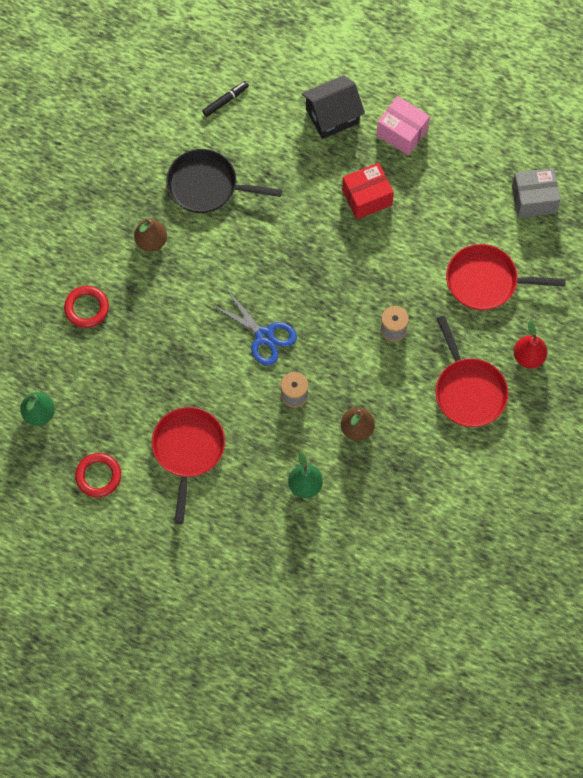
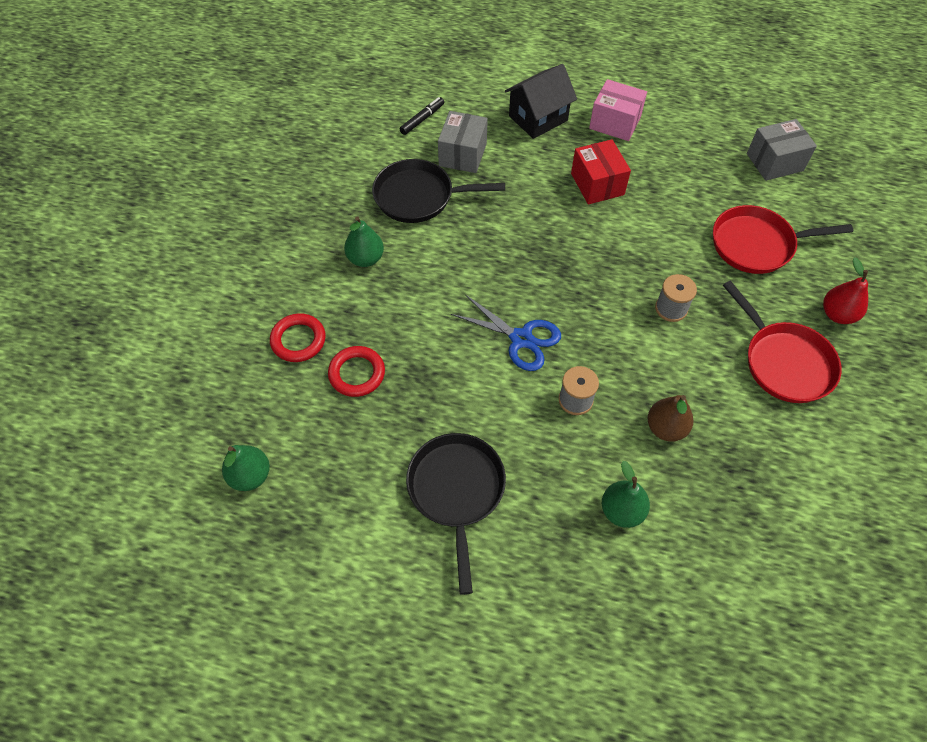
camera: 10 degrees left, 10 degrees down
red ring [75,453,121,497] -> red ring moved to [328,346,385,397]
brown pear [134,219,167,252] -> green pear [344,216,384,267]
red pan [152,407,225,524] -> black pan [406,433,506,595]
red box [342,163,394,219] -> red box turned 75 degrees counterclockwise [571,139,631,204]
none -> grey box [438,111,488,173]

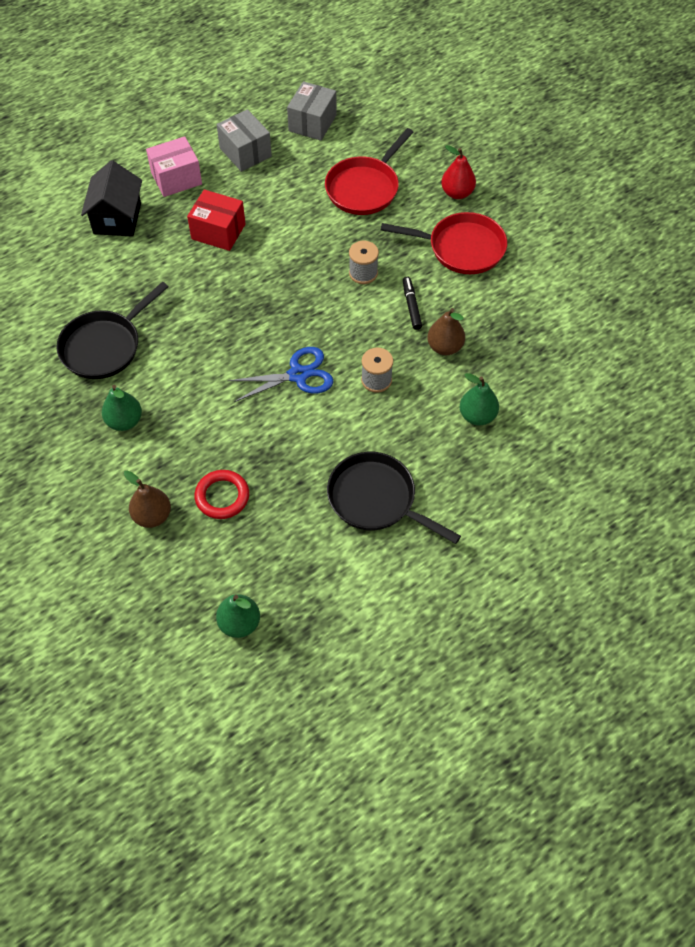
camera: 50 degrees left, 0 degrees up
red ring [270,313,326,362] -> brown pear [124,470,171,528]
black marker [400,97,444,135] -> black marker moved to [403,277,422,330]
grey box [438,111,488,173] -> grey box moved to [217,109,272,172]

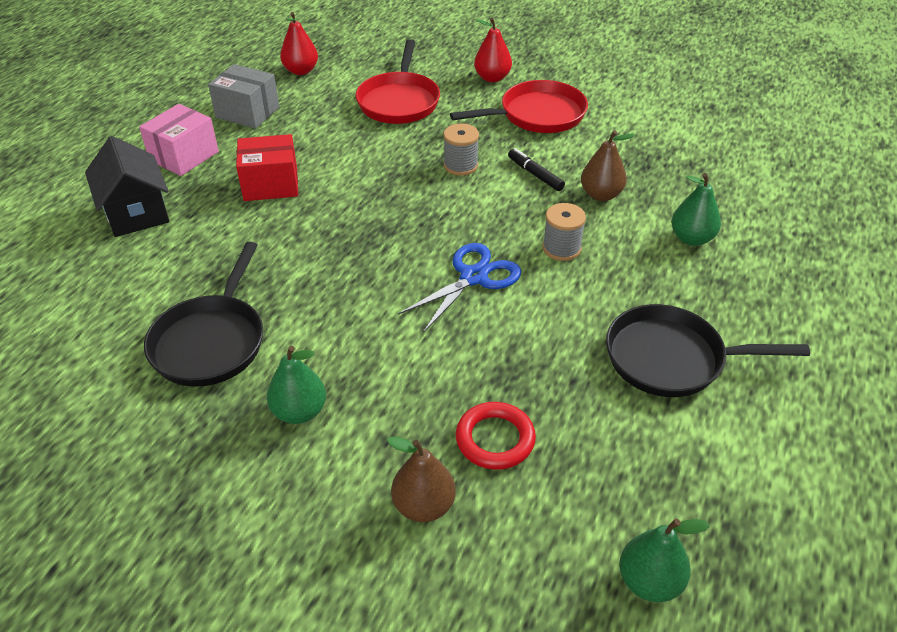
camera: 30 degrees left, 15 degrees down
grey box [287,81,337,141] -> red pear [280,12,318,75]

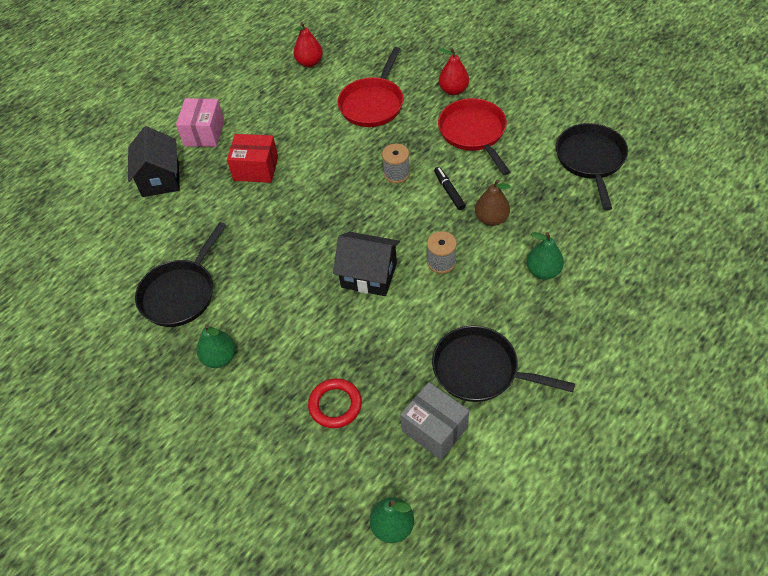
camera: 20 degrees right, 10 degrees up
pink box [139,104,219,176] -> pink box turned 45 degrees counterclockwise [176,98,224,147]
grey box [208,64,279,129] -> grey box moved to [400,382,469,460]
brown pear [387,437,456,522] -> none
blue scissors [398,243,521,333] -> black house [333,232,400,296]
red pan [450,80,588,133] -> red pan turned 105 degrees counterclockwise [438,98,510,175]
none -> black pan [556,123,628,210]

